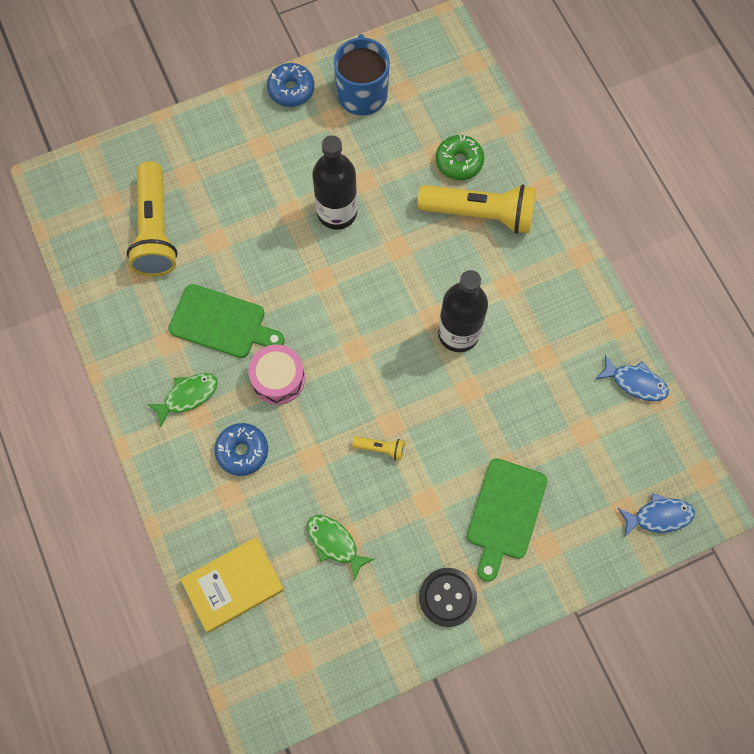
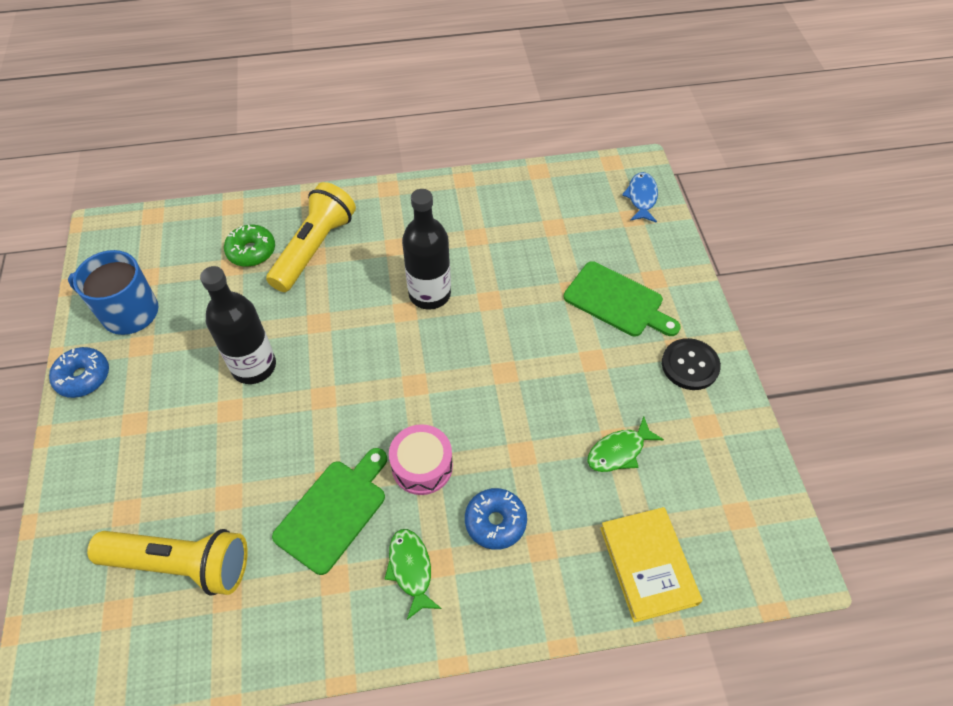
camera: 75 degrees left, 15 degrees down
yellow flashlight [352,437,405,460] -> none
blue fish [596,355,669,401] -> none

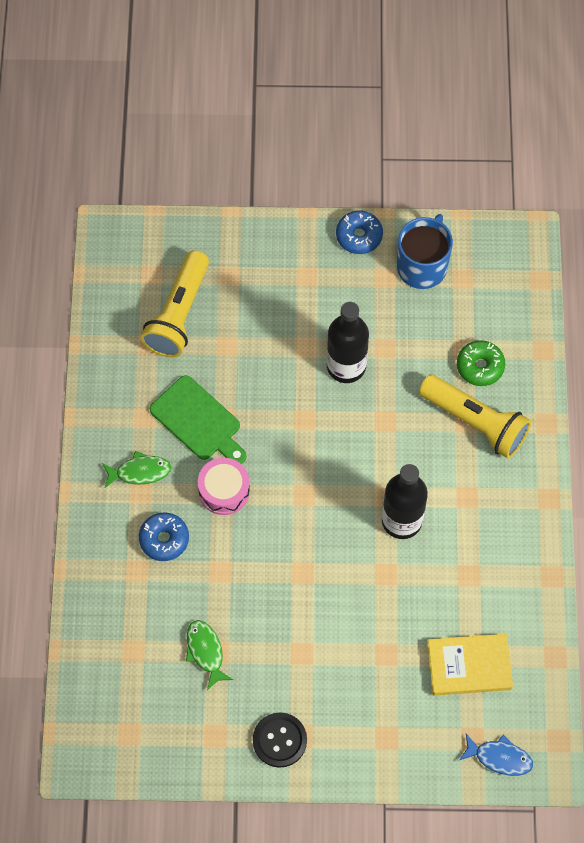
camera: 100 degrees right, 10 degrees up
green cutting board [564,261,681,337] -> none
yellow book [600,507,702,623] -> yellow book moved to [427,634,513,696]

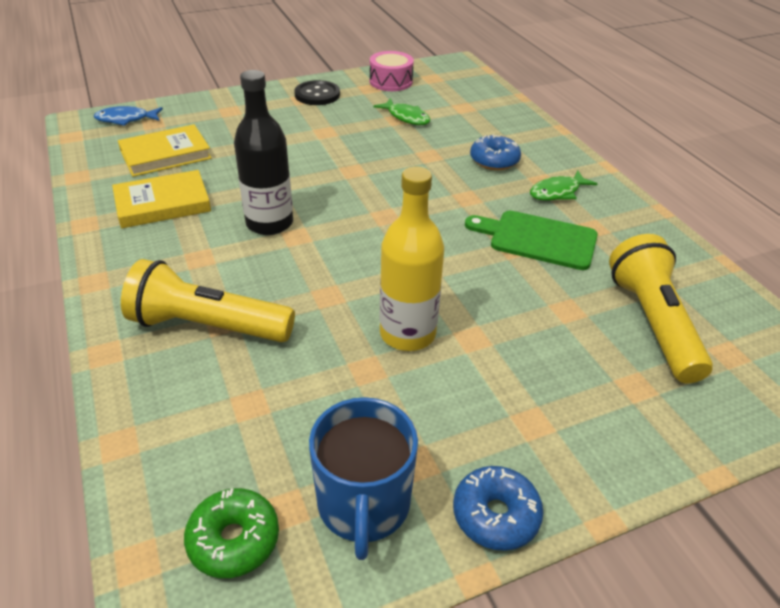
camera: 155 degrees right, 25 degrees down
pink drum [198,458,250,515] -> pink drum moved to [370,51,414,91]
black bottle [327,302,369,383] -> yellow bottle [379,166,444,351]
green donut [457,340,505,386] -> green donut moved to [184,488,279,578]
none -> yellow book [112,170,211,228]

